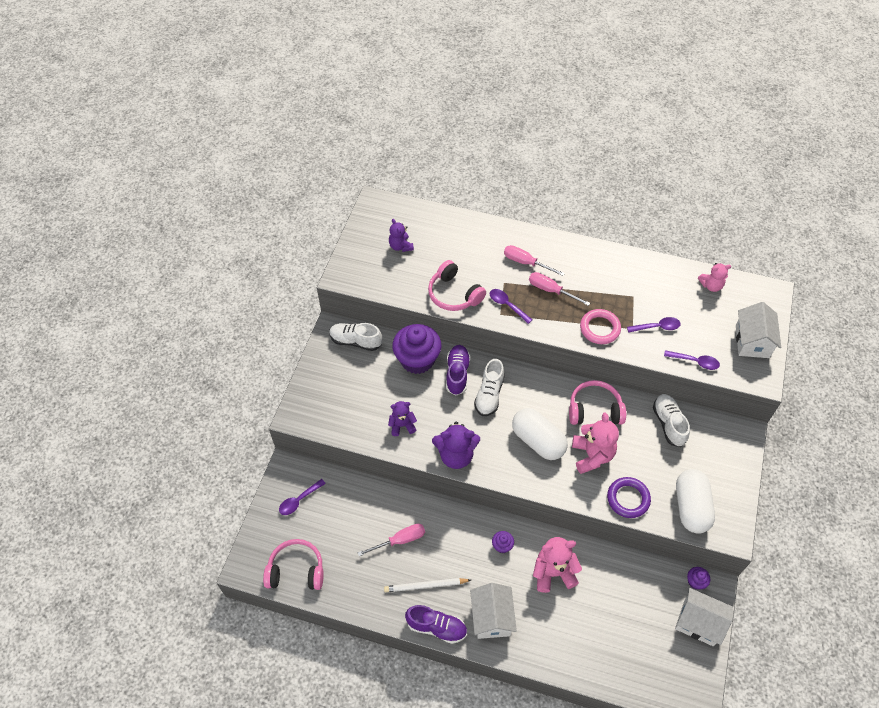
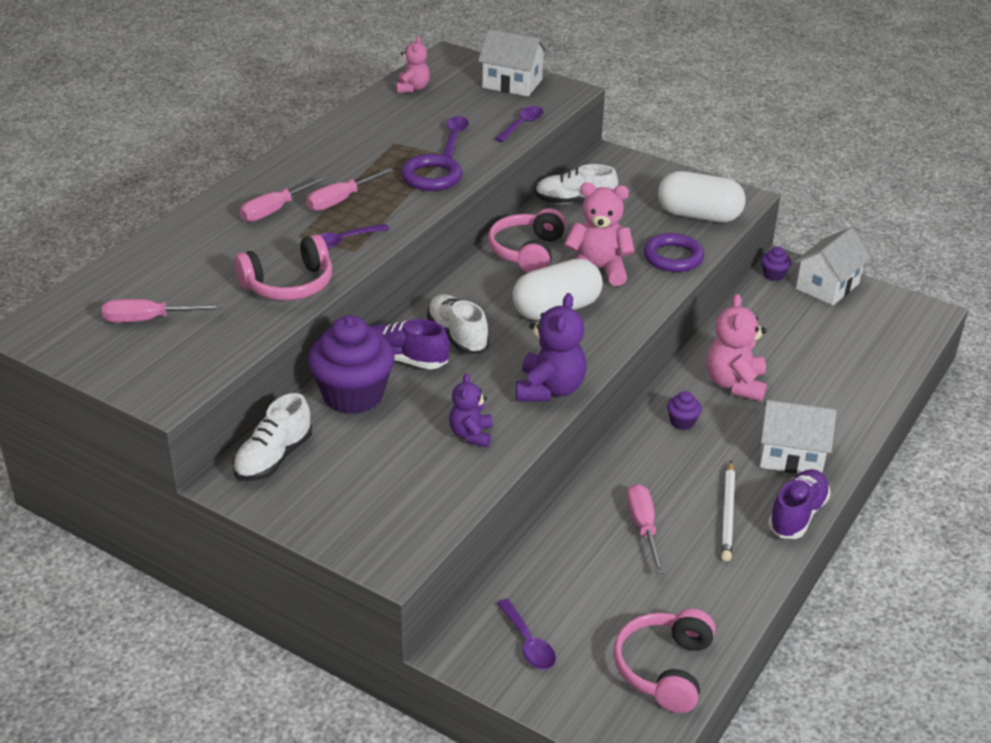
camera: 75 degrees left, 20 degrees down
purple teddy bear [389,219,414,252] -> pink screwdriver [102,299,224,323]
white shoe [474,359,505,416] -> white shoe turned 150 degrees counterclockwise [427,294,489,354]
pink ring [580,309,621,344] -> purple ring [401,154,462,191]

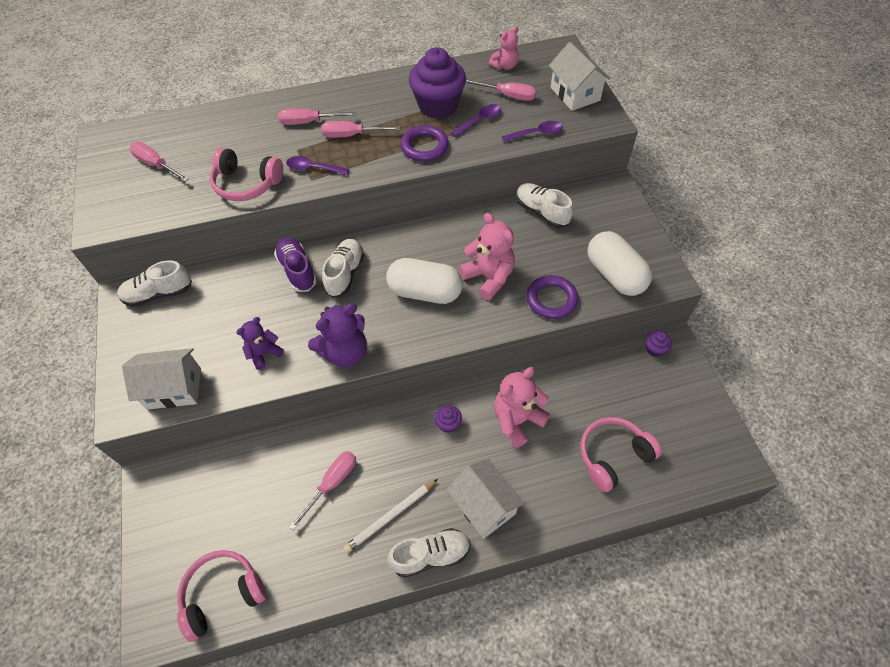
camera: 45 degrees right, 20 degrees up
purple cupcake [308,315,395,414] -> purple cupcake moved to [409,47,466,119]
pink headphones [488,208,566,273] -> pink headphones moved to [581,417,662,492]
purple spoon [497,599,556,670] -> none
purple shoe [768,469,831,539] -> white shoe [387,528,471,578]
white house [794,227,871,305] -> white house moved to [122,348,201,410]
none -> pink screwdriver [466,79,537,101]

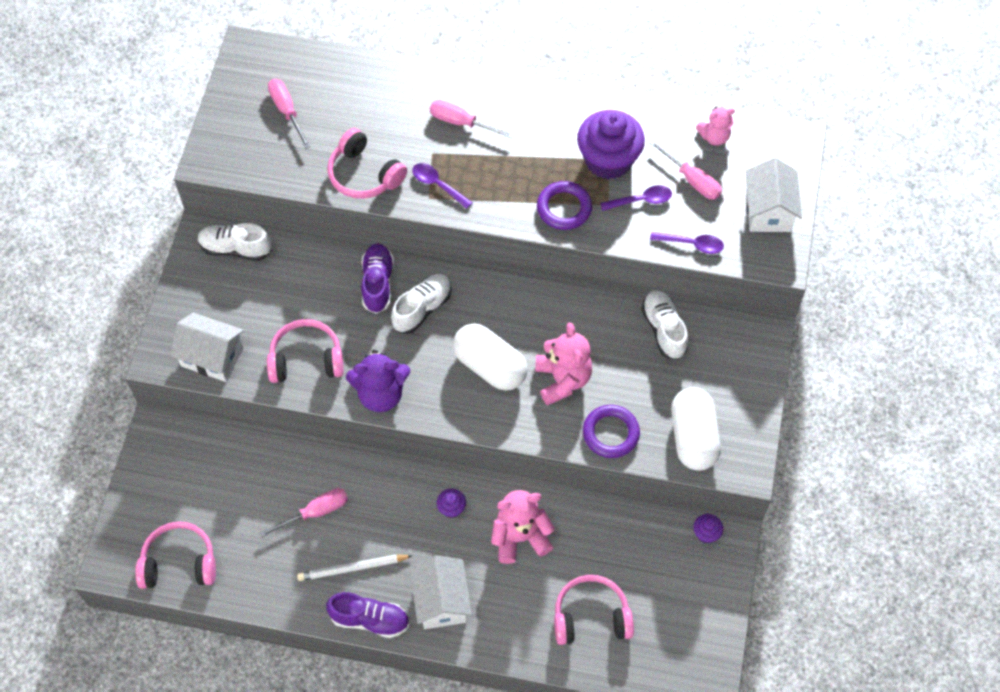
camera: 25 degrees right, 5 degrees up
purple teddy bear [236,317,284,370] -> pink headphones [267,319,344,383]
pink screwdriver [321,121,401,138] -> none
white shoe [387,528,471,578] -> purple shoe [326,592,409,638]

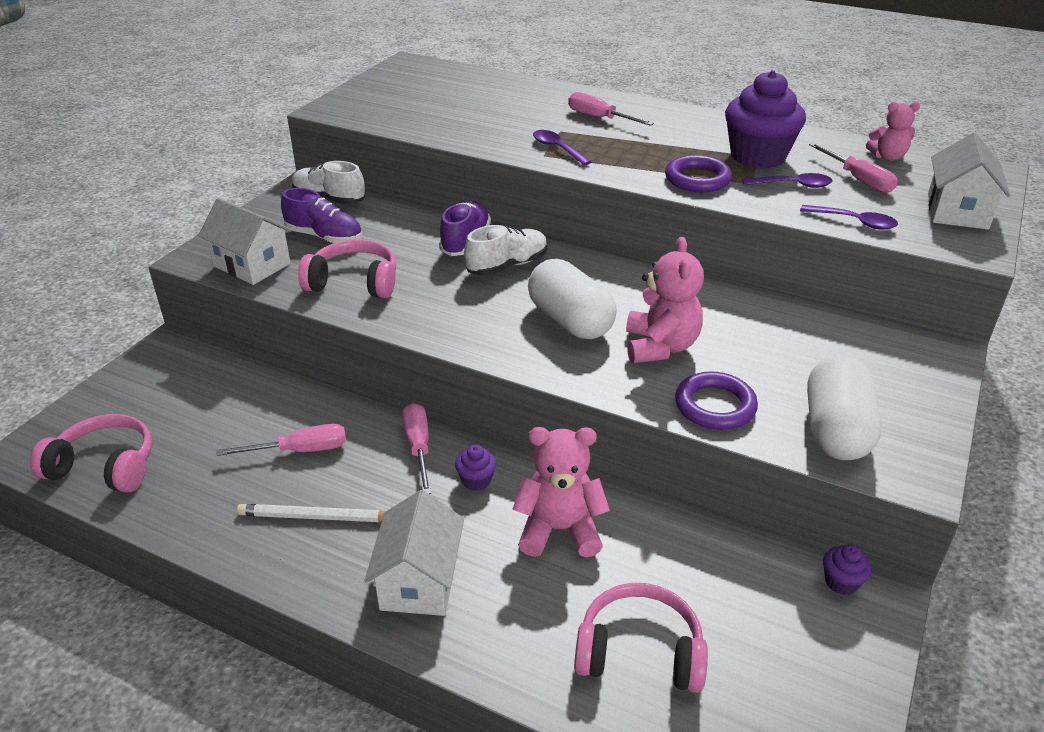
camera: 15 degrees right, 25 degrees down
pink screwdriver [268,79,311,149] -> pink screwdriver moved to [403,403,431,494]
purple shoe [326,592,409,638] -> purple shoe moved to [281,188,362,243]
pink headphones [327,128,407,199] -> none
purple teddy bear [346,349,410,412] -> none
white shoe [641,290,688,360] -> none

